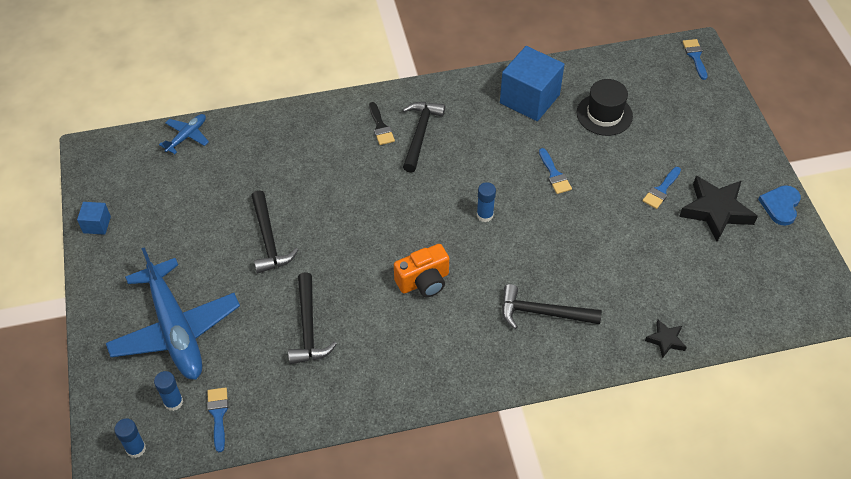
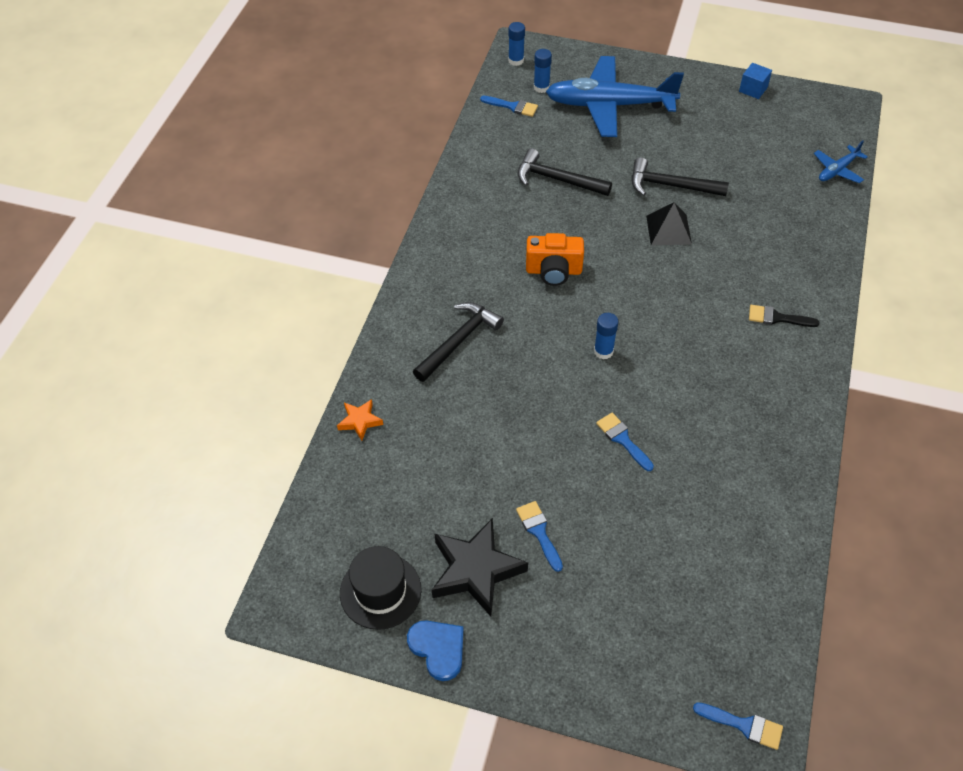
camera: 120 degrees right, 0 degrees up
blue plane [159,114,209,154] -> blue plane turned 75 degrees clockwise [814,141,868,184]
orange camera [394,244,449,297] -> orange camera turned 90 degrees counterclockwise [526,233,584,286]
black hammer [402,102,445,173] -> none
blue cube [500,46,565,121] -> none
blue brush [539,148,572,194] -> blue brush turned 45 degrees clockwise [596,413,654,471]
black hat [576,79,633,136] -> black hat moved to [340,546,421,630]
black star [645,320,687,358] -> orange star [337,399,383,441]
none -> black pyramid [646,202,692,245]

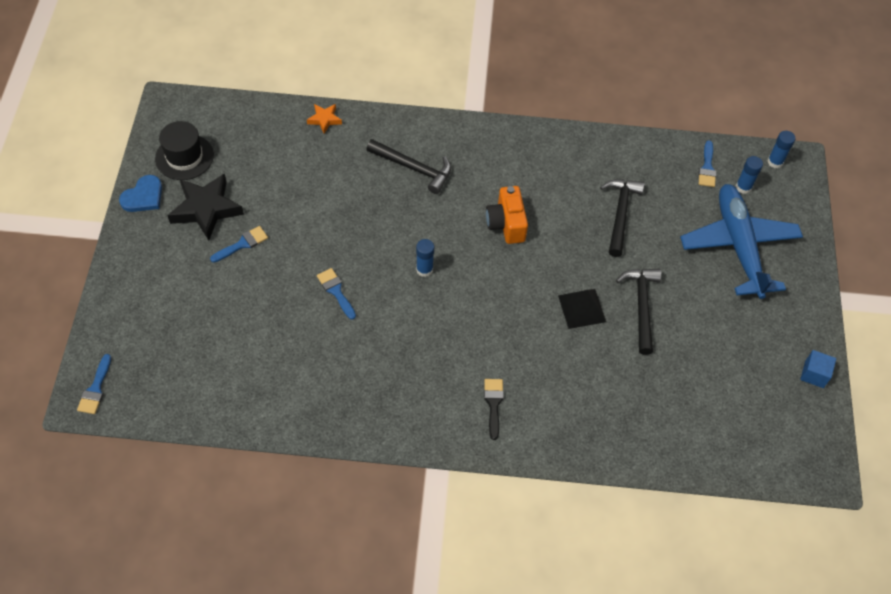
camera: 75 degrees right, 5 degrees up
blue brush [596,413,654,471] -> blue brush turned 75 degrees counterclockwise [317,268,356,320]
blue plane [814,141,868,184] -> none

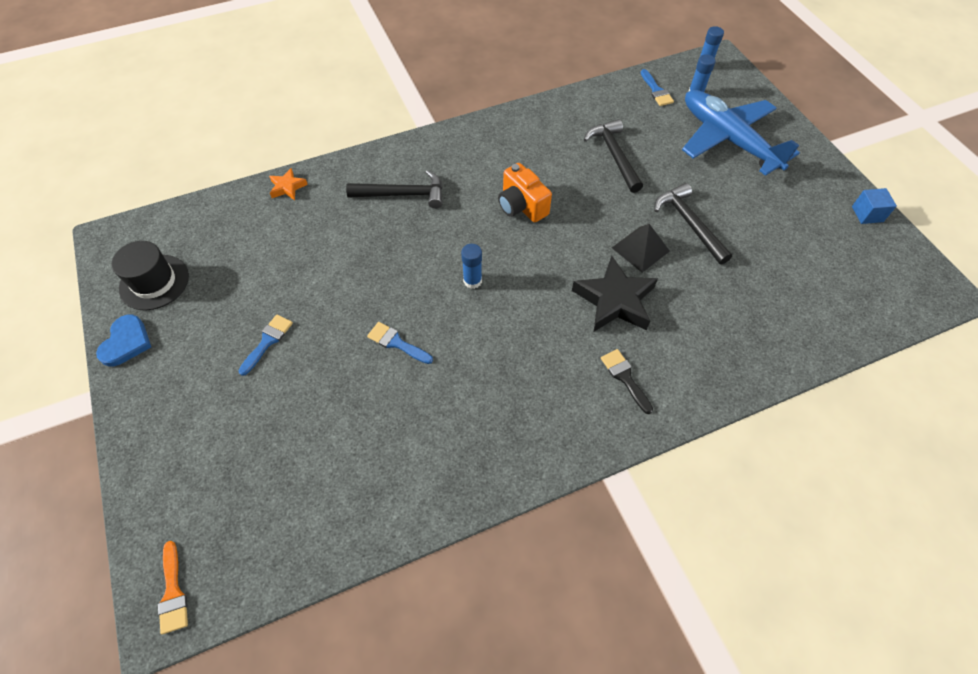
camera: 25 degrees left, 0 degrees up
blue brush [77,354,111,414] -> orange brush [158,541,188,634]
black star [167,173,244,240] -> black star moved to [572,256,658,331]

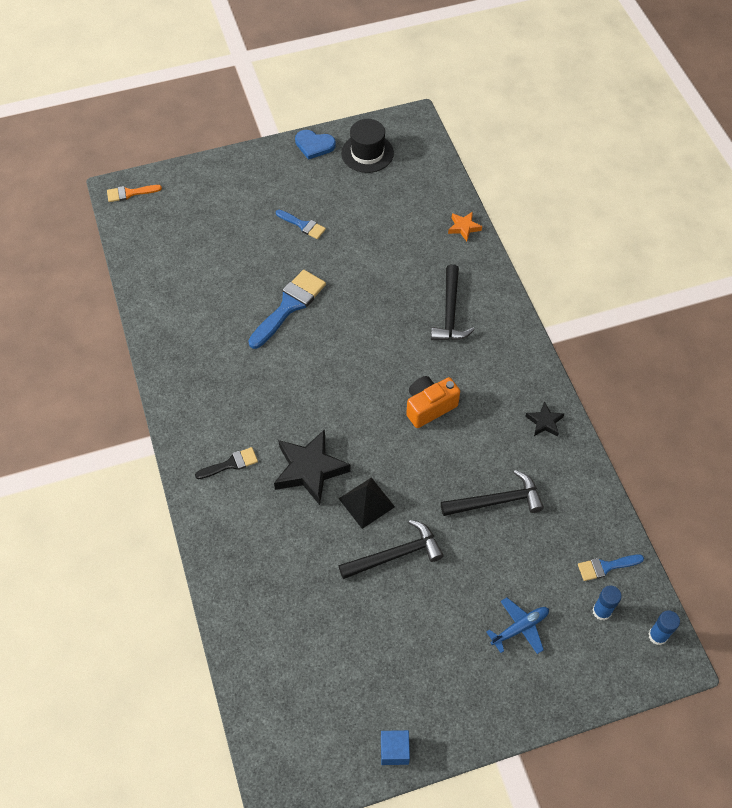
camera: 95 degrees right, 0 degrees up
blue brush [367,322,433,364] -> blue brush [248,270,326,349], size x1.79
blue glue stick [461,244,482,289] -> none
blue plane [682,90,800,176] -> blue plane [486,597,549,654], size x0.45
none -> black star [525,401,564,437]

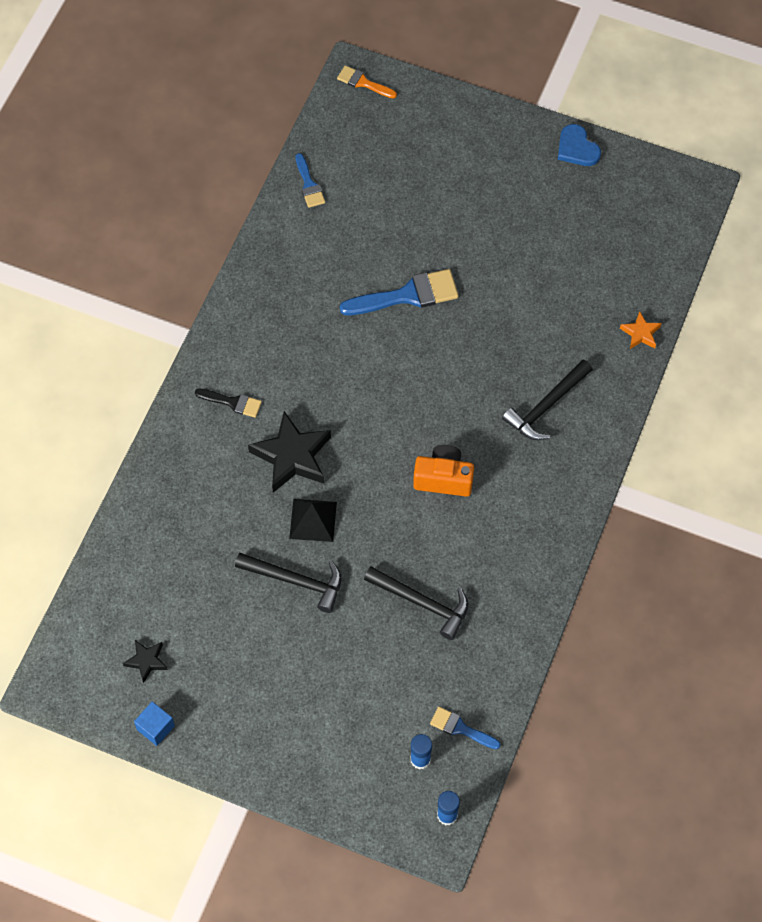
camera: 40 degrees right, 5 degrees up
blue brush [276,210,326,239] -> blue brush moved to [295,153,325,208]
black hat [341,119,394,173] -> none
blue plane [486,597,549,654] -> none
black star [525,401,564,437] -> black star moved to [123,640,168,683]

